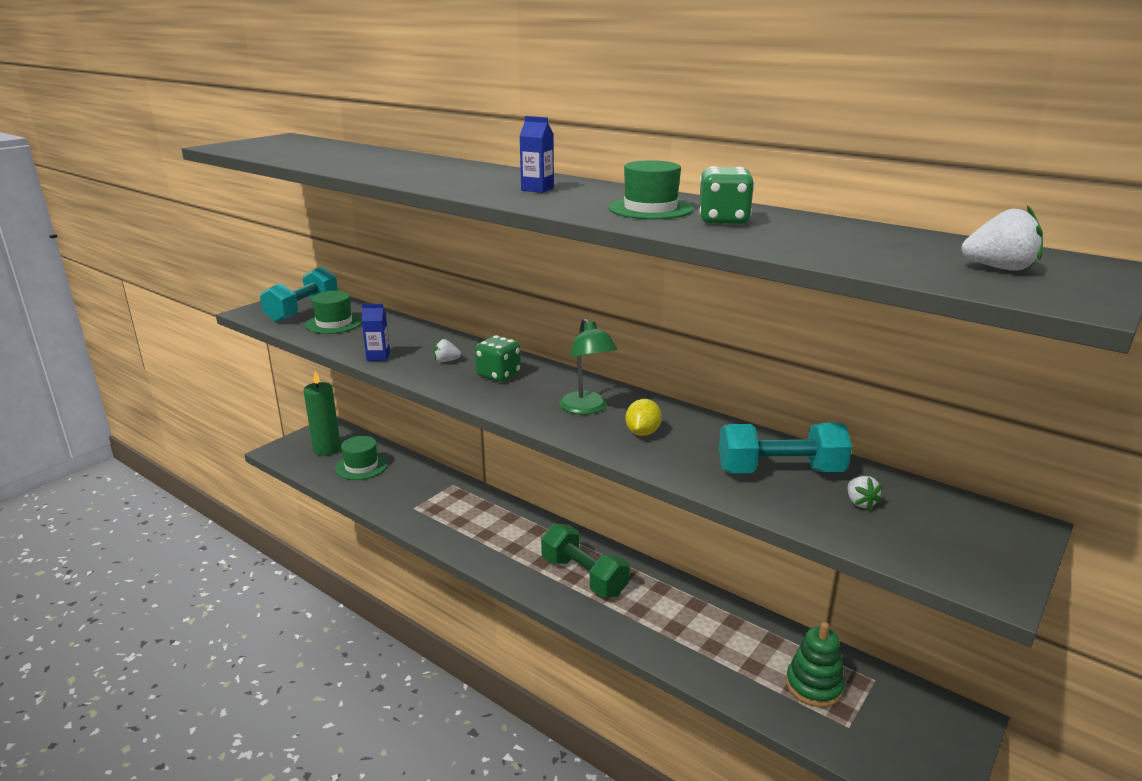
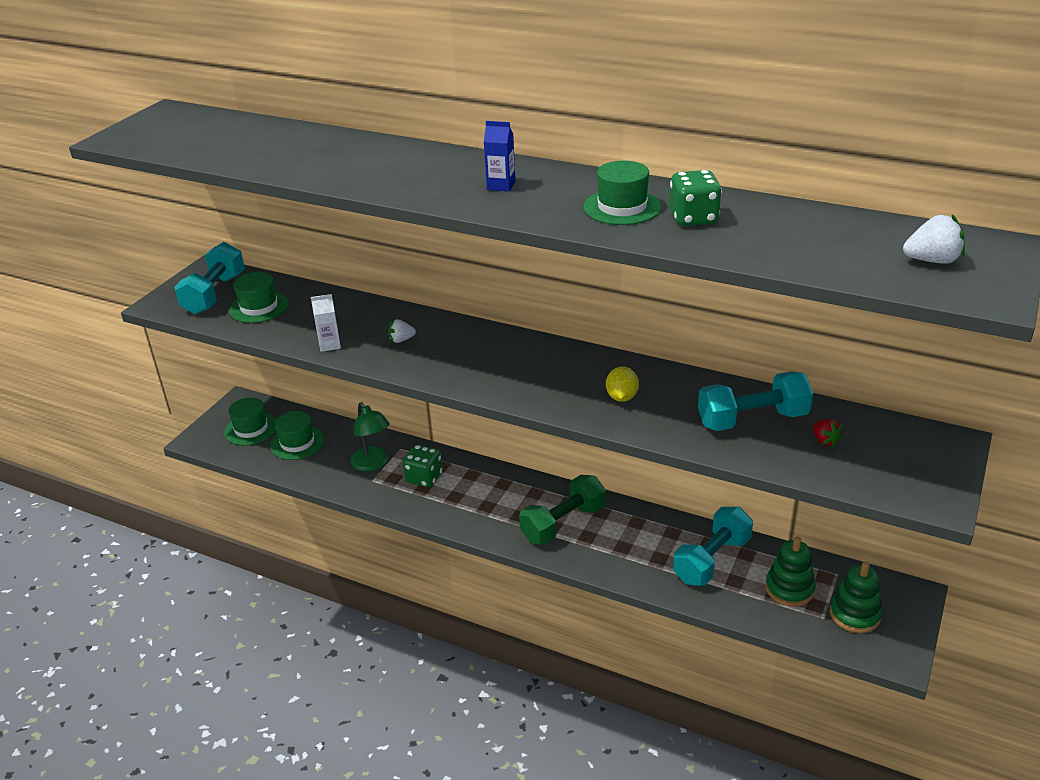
camera: 10 degrees left, 10 degrees up
green candle [304,371,341,456] -> green hat [224,398,276,445]
blue carton [362,304,390,361] -> white carton [311,294,341,352]
green dice [475,335,521,382] -> green dice moved to [403,445,442,487]
green dumbbell [541,523,630,597] -> green dumbbell turned 75 degrees counterclockwise [519,475,606,545]
green lamp [559,318,618,414] -> green lamp moved to [351,402,390,471]
white strawberry [848,476,883,510] -> red strawberry [813,419,843,447]
none -> turquoise dumbbell [673,507,753,586]
none -> green stacking toy [830,562,882,633]

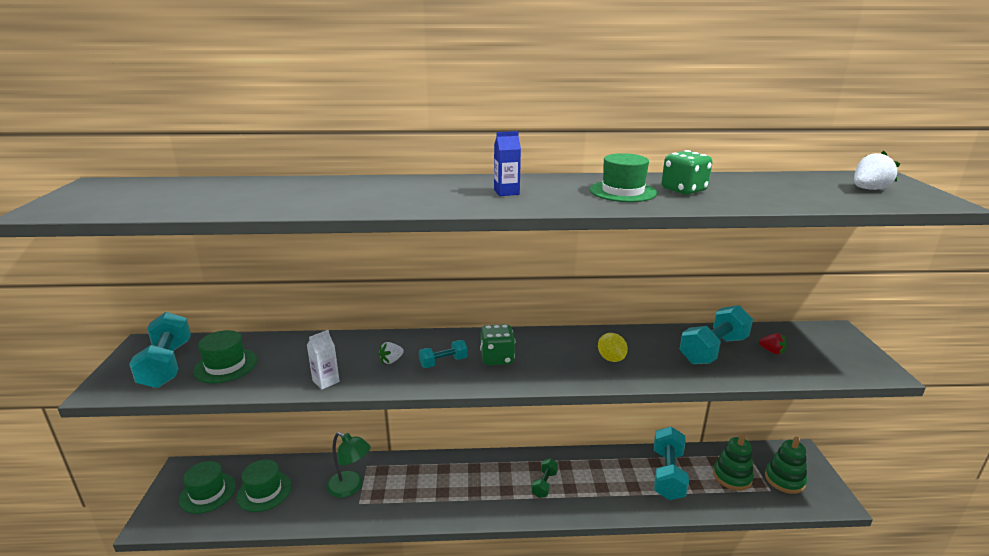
camera: 30 degrees left, 10 degrees down
green dice [403,445,442,487] -> green dice moved to [480,324,515,365]
green dumbbell [519,475,606,545] -> green dumbbell [532,458,558,498], size x0.53
none -> turquoise dumbbell [419,340,468,368]

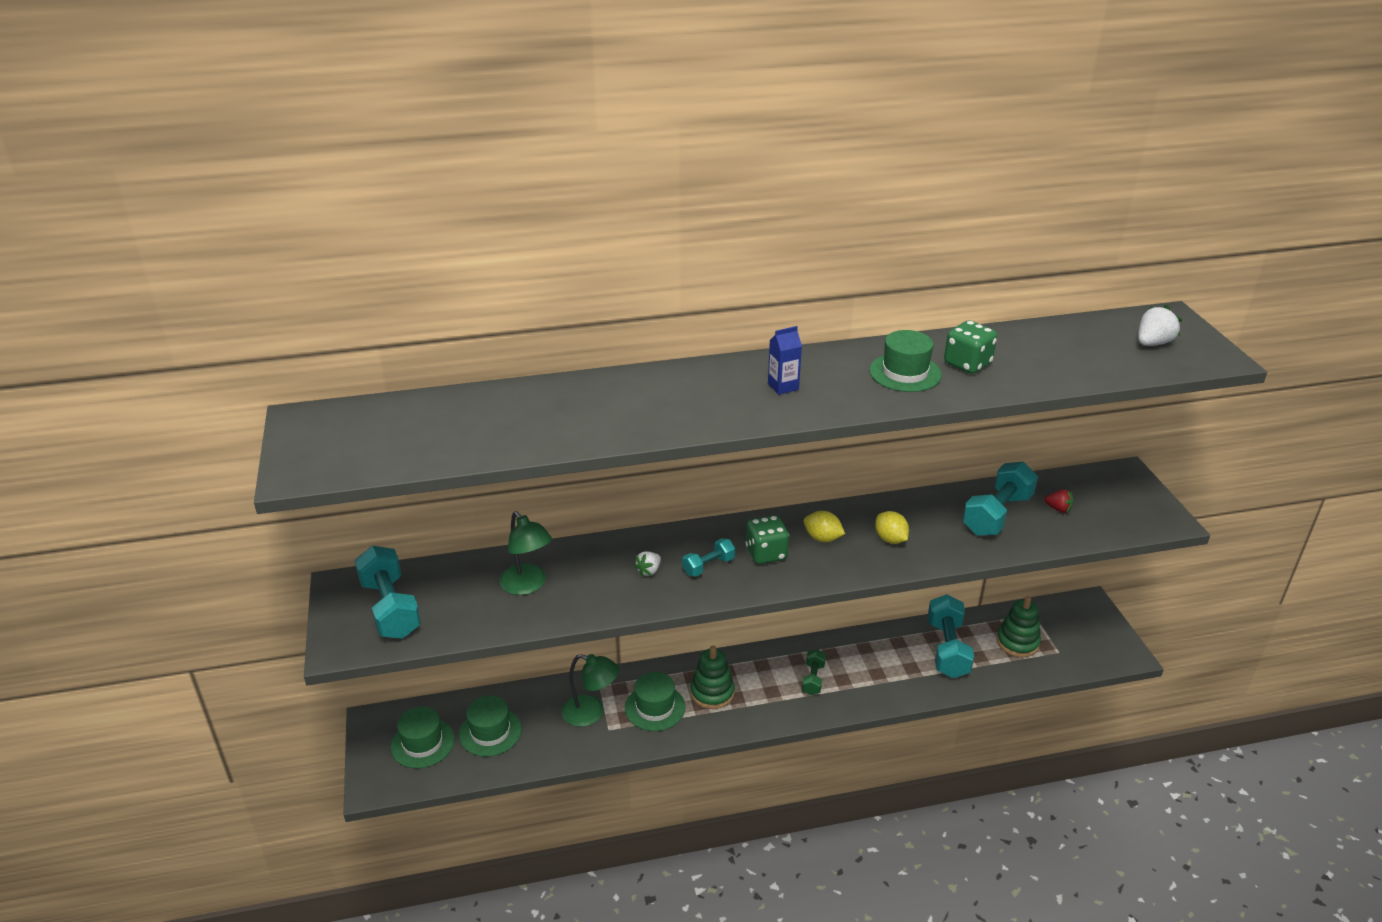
camera: 10 degrees left, 10 degrees up
green hat [193,330,257,383] -> green hat moved to [625,672,686,731]
white carton [307,330,340,390] -> none
green stacking toy [765,437,807,494] -> green stacking toy moved to [690,646,735,709]
none -> green lamp [499,511,552,595]
none -> yellow lemon [804,511,845,542]

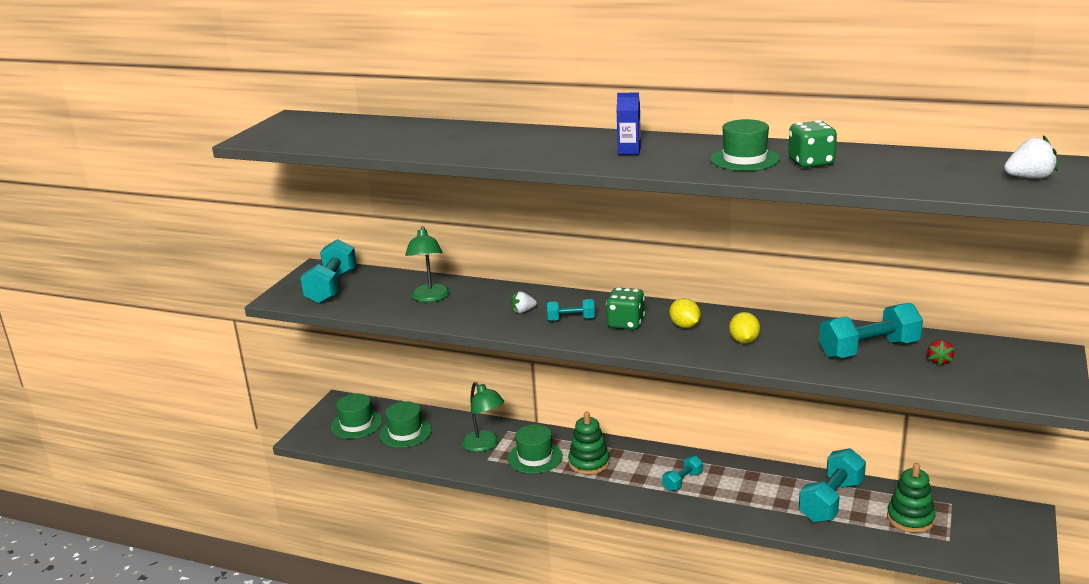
camera: 35 degrees right, 10 degrees down
green dumbbell [802,649,826,695] -> turquoise dumbbell [662,456,703,491]
red strawberry [1045,490,1073,513] -> red strawberry turned 45 degrees clockwise [928,340,954,366]

